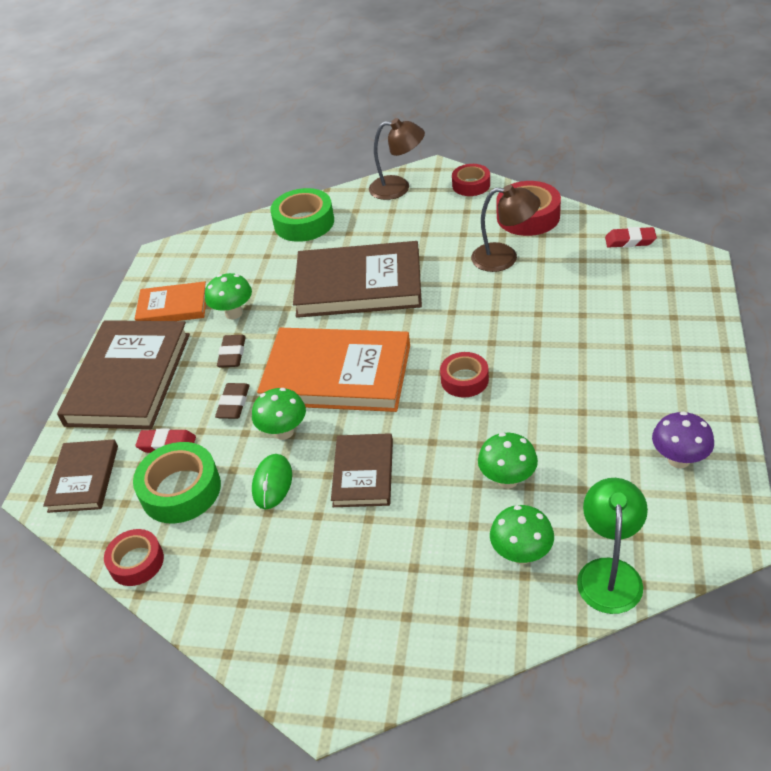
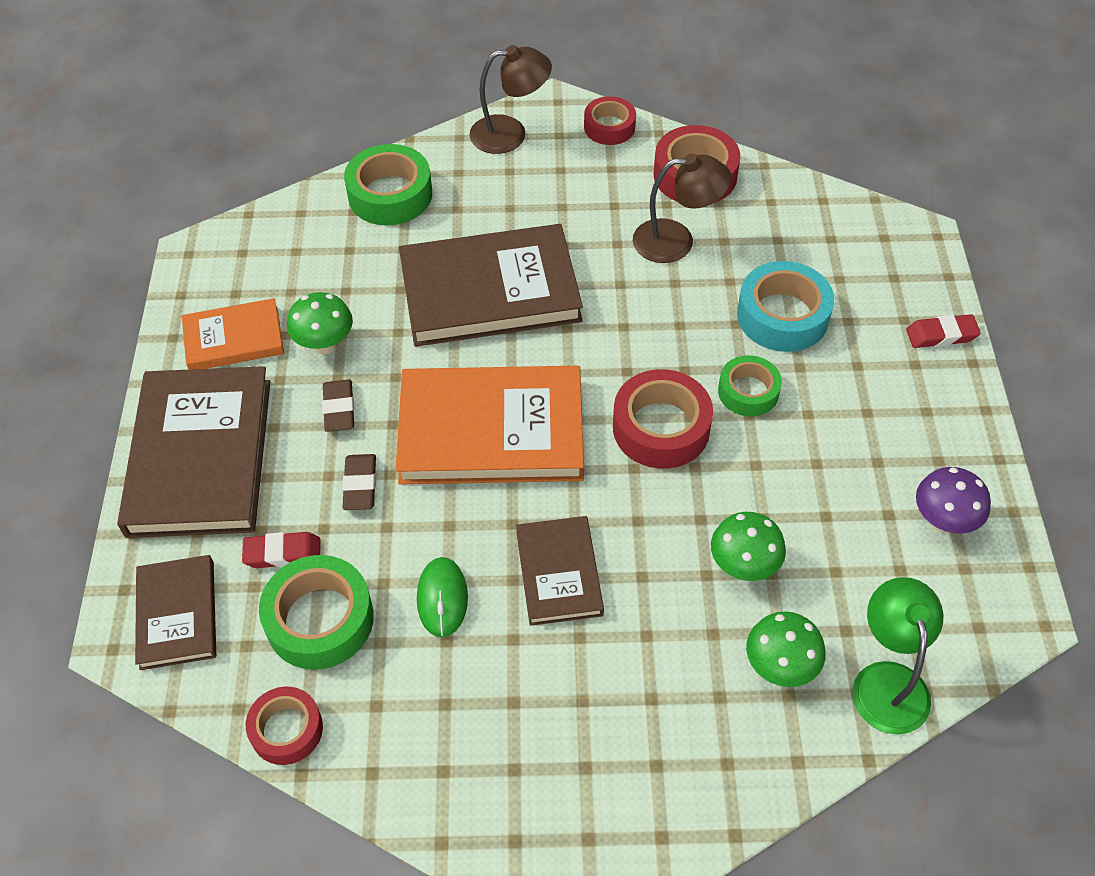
camera: 15 degrees left, 10 degrees up
green mushroom [252,388,306,440] -> none
red tape [440,352,489,398] -> red tape [613,369,713,469], size x1.57
red eraser [605,227,657,248] -> red eraser moved to [906,314,981,348]
none -> green tape [718,355,782,417]
none -> turquoise tape [737,261,834,352]

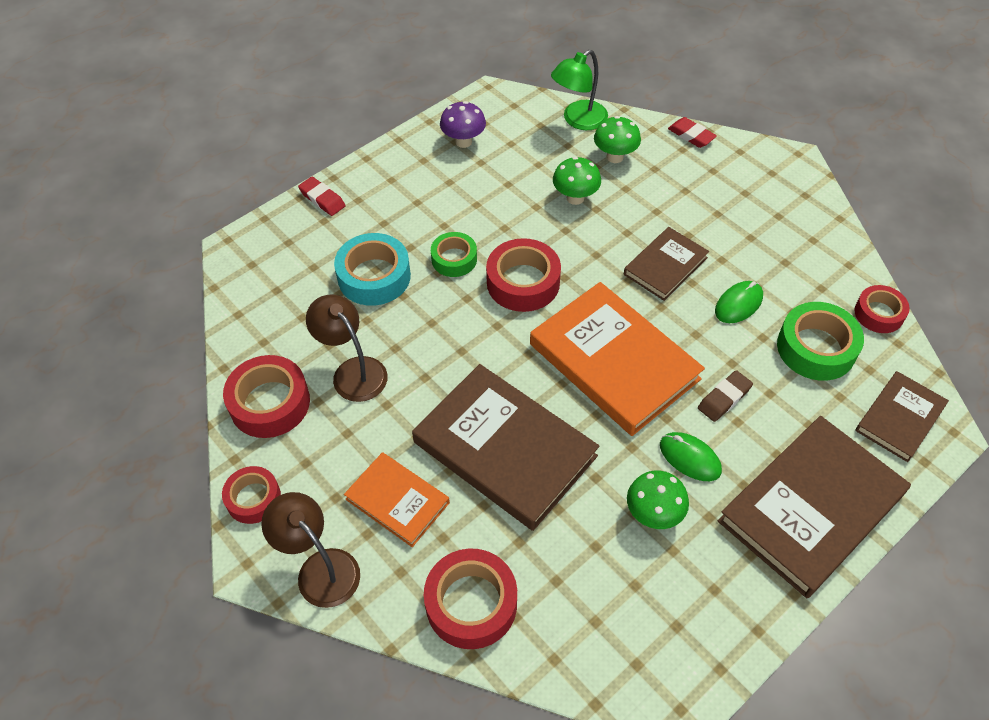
camera: 130 degrees left, 0 degrees up
orange book [182,298,284,370] -> orange book moved to [344,452,450,547]
red eraser [242,532,320,568] -> red eraser moved to [668,117,717,148]
brown eraser [322,379,354,432] -> green mouse [660,432,722,481]
green tape [344,144,432,225] -> red tape [424,549,517,649]

